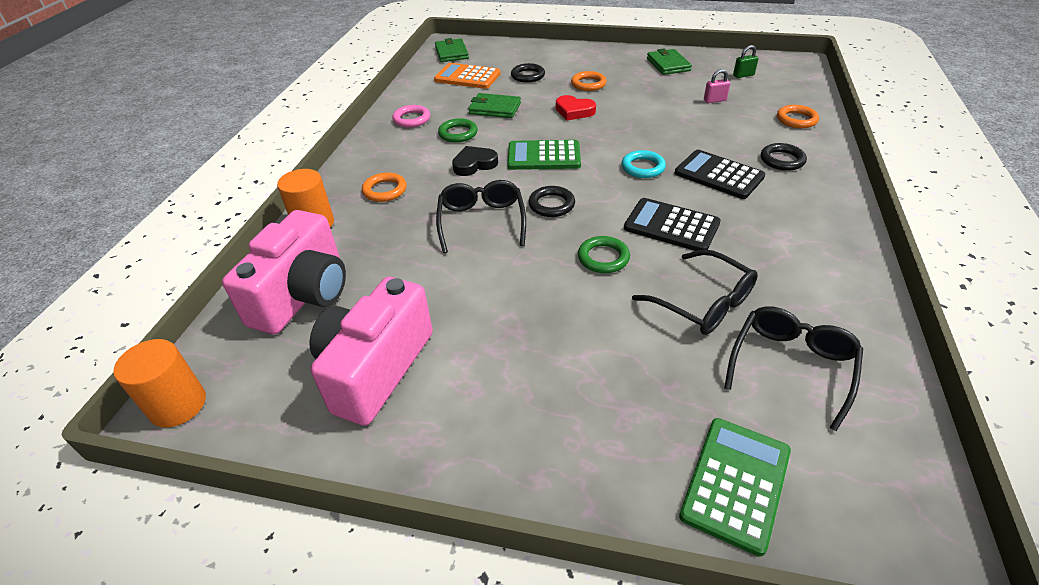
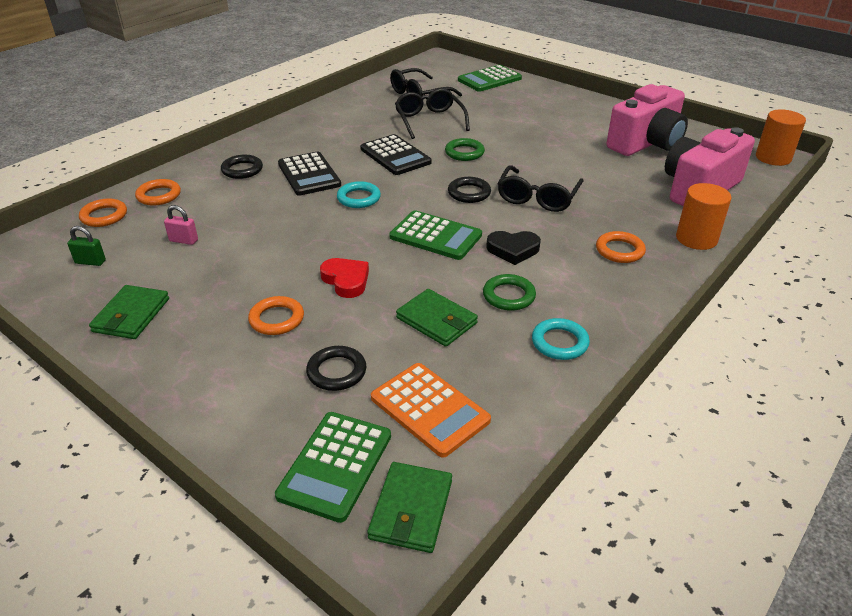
camera: 155 degrees left, 5 degrees down
pink ring [392,105,430,128] -> turquoise ring [532,318,590,360]
none -> orange ring [79,198,127,227]
none -> green calculator [275,412,391,523]

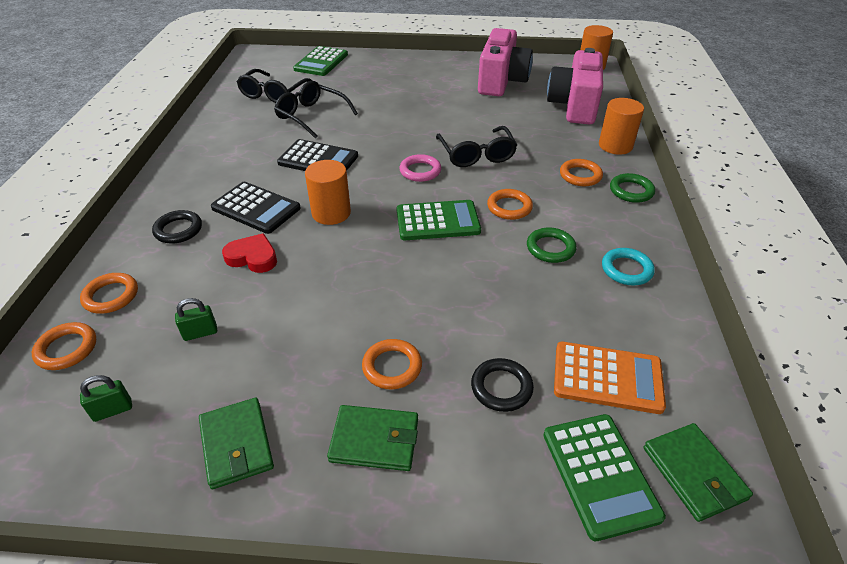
camera: 35 degrees left, 5 degrees up
pink padlock [164,205,198,245] -> green padlock [175,298,217,341]
red heart [320,258,369,298] -> red heart moved to [222,233,277,273]
turquoise ring [337,181,381,208] -> orange cylinder [305,160,351,225]
green wallet [396,289,478,347] -> green wallet moved to [327,405,418,471]
green ring [445,138,485,161] -> green ring moved to [610,173,655,203]
black ring [448,177,491,203] -> pink ring [399,154,441,182]
black heart [486,231,541,265] -> orange ring [487,189,533,220]

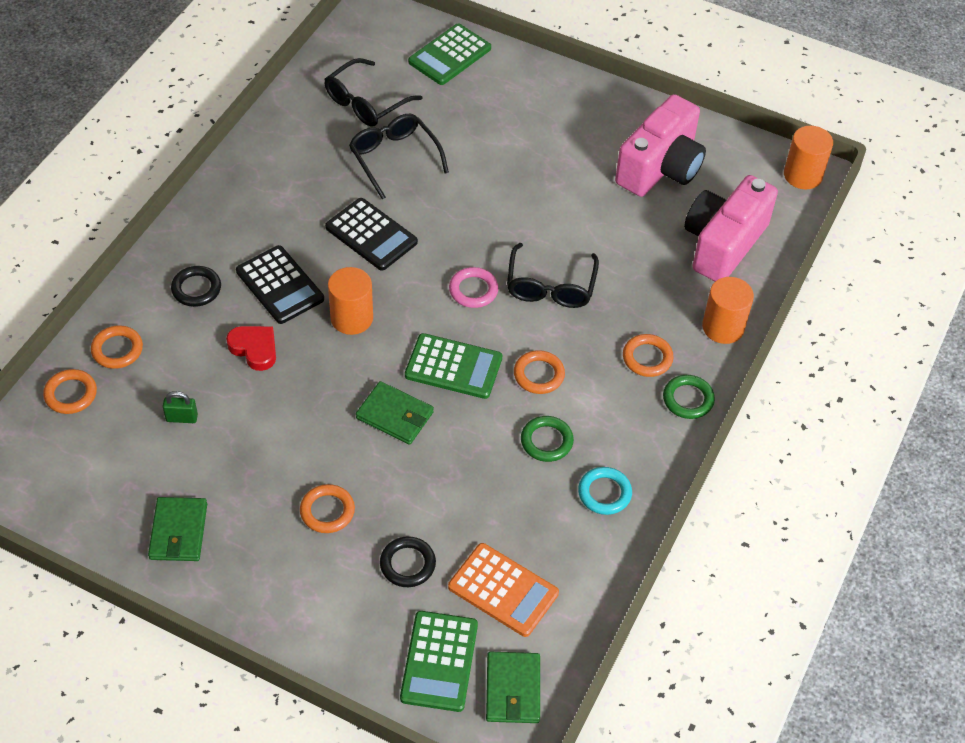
camera: 20 degrees right, 10 degrees up
green padlock [80,375,132,422] -> none
green wallet [327,405,418,471] -> green wallet moved to [356,381,434,445]

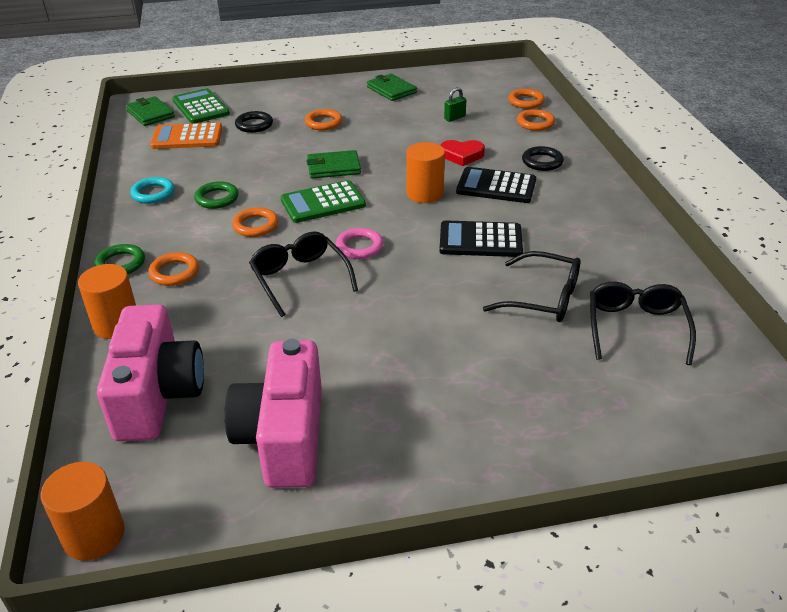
camera: 145 degrees right, 15 degrees down
green calculator [408,24,491,85] -> none

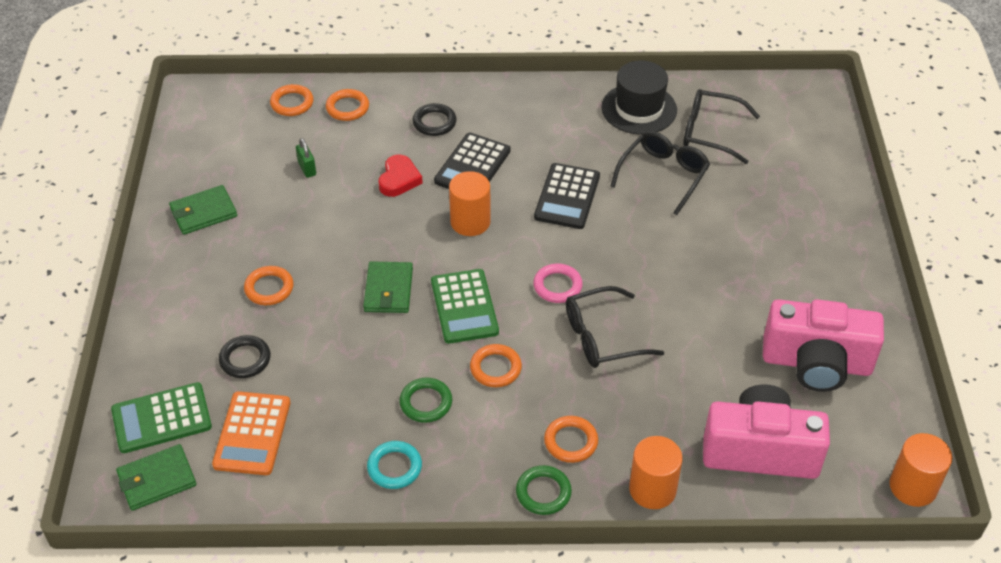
camera: 80 degrees left, 10 degrees up
none -> black hat [601,60,677,135]

